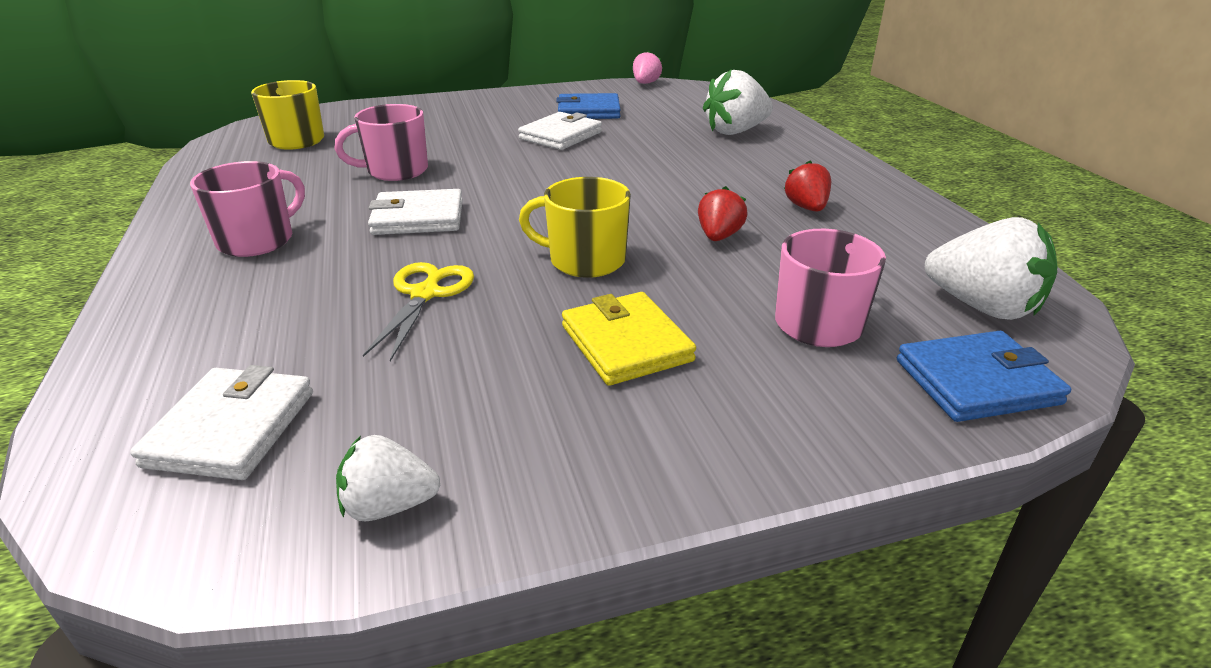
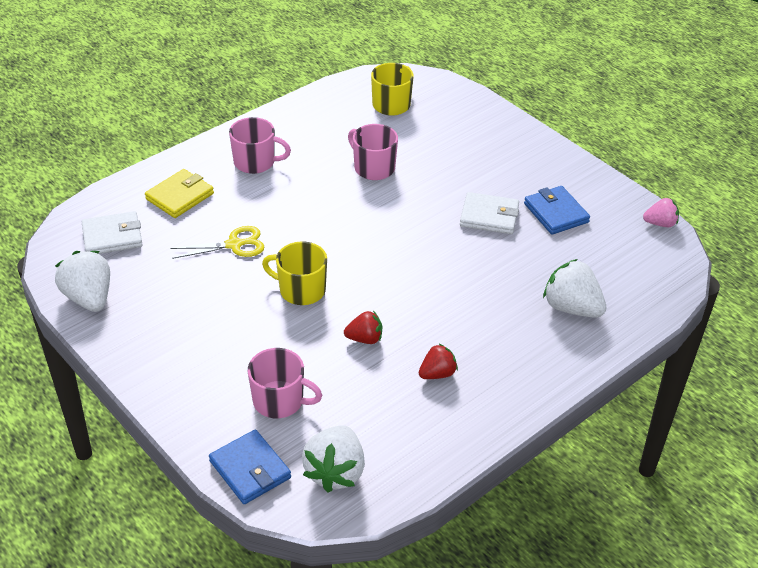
camera: 65 degrees right, 10 degrees up
white strawberry [336,435,440,522] -> white strawberry [55,251,110,312], size x1.69
white wallet [368,189,463,235] -> none
yellow mug [519,177,631,278] -> yellow mug turned 60 degrees counterclockwise [262,241,327,305]
yellow wallet [562,292,696,386] -> yellow wallet moved to [145,169,214,218]

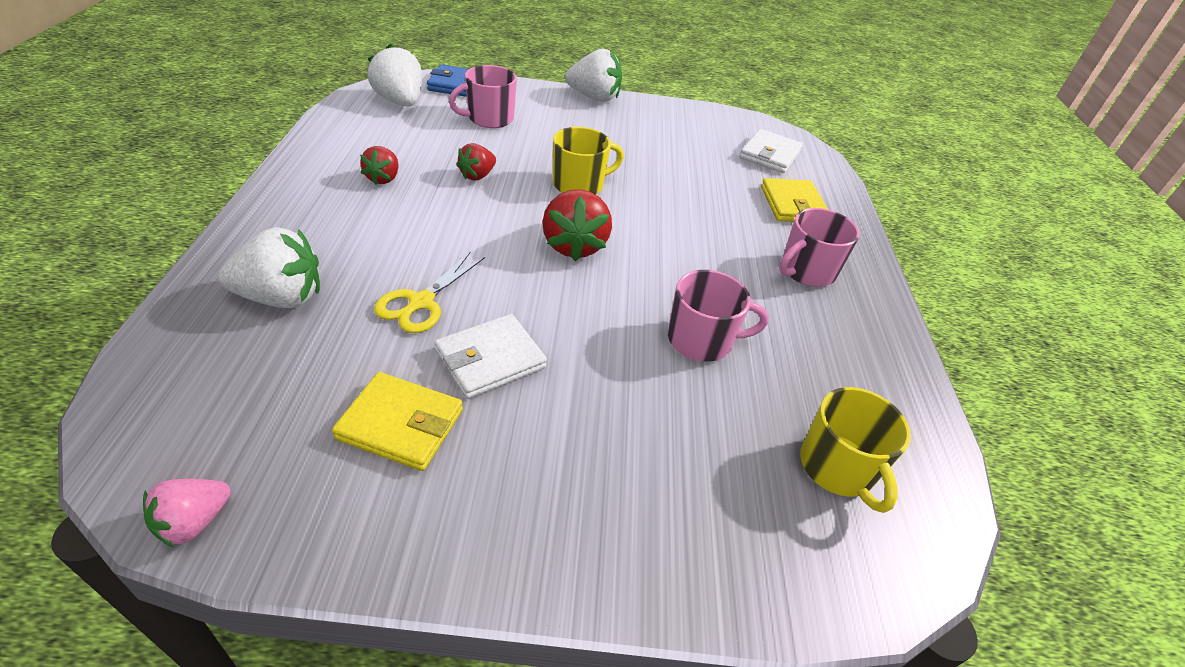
camera: 130 degrees right, 0 degrees up
white strawberry [55,251,110,312] -> white strawberry moved to [565,48,622,102]
yellow scissors [171,226,264,259] -> yellow scissors moved to [374,251,485,333]
blue wallet [524,186,590,235] -> yellow wallet [332,372,463,471]
none -> red strawberry [542,189,612,261]

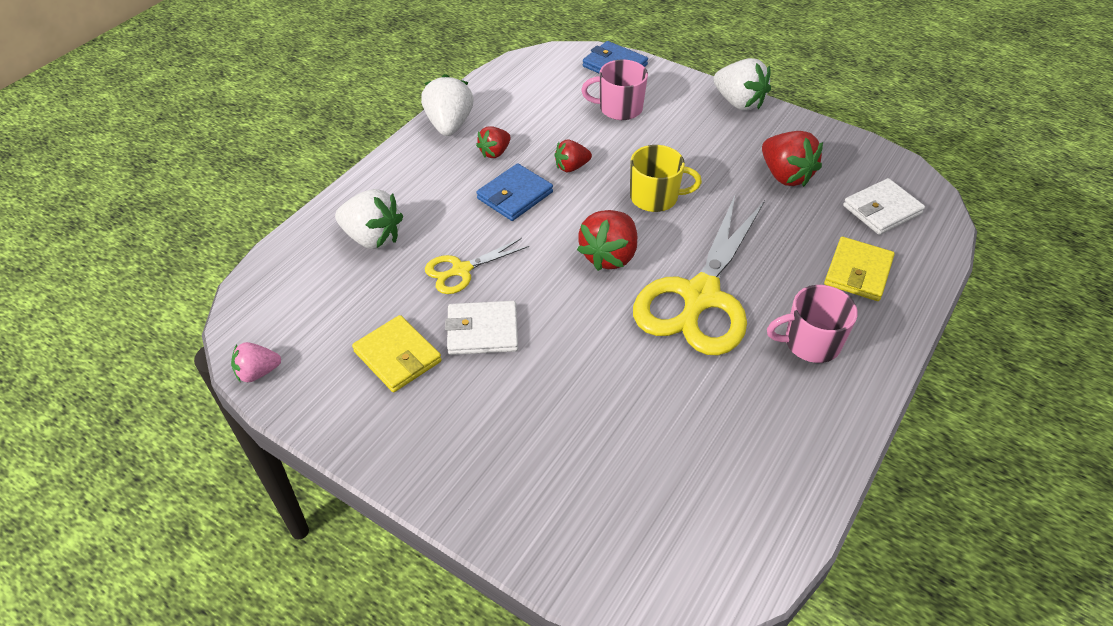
camera: 35 degrees right, 5 degrees up
white strawberry [368,44,422,107] -> white strawberry moved to [421,74,474,136]
pink mug [668,270,769,362] -> none
yellow mug [800,387,911,513] -> none
none -> blue wallet [476,163,553,221]
none -> yellow scissors [633,195,765,355]
none -> red strawberry [762,131,823,187]

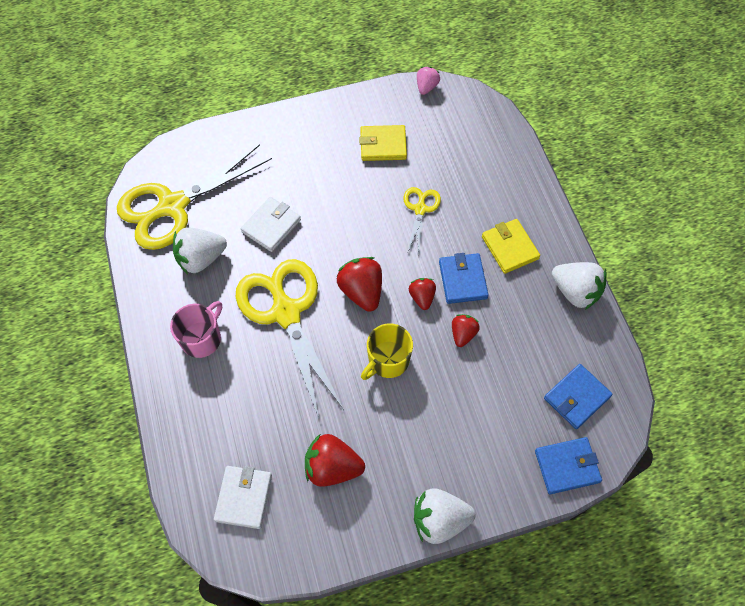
camera: 130 degrees right, 15 degrees up
white strawberry [335,189,403,249] -> white strawberry moved to [173,228,227,274]
white wallet [445,301,518,355] -> white wallet moved to [241,197,301,252]
red strawberry [476,126,511,158] -> red strawberry moved to [409,278,436,310]
pink mug [581,59,648,120] -> none
yellow wallet [824,237,895,301] -> yellow wallet moved to [482,219,540,274]
none -> yellow scissors [117,144,272,250]
none -> blue wallet [544,364,612,429]

